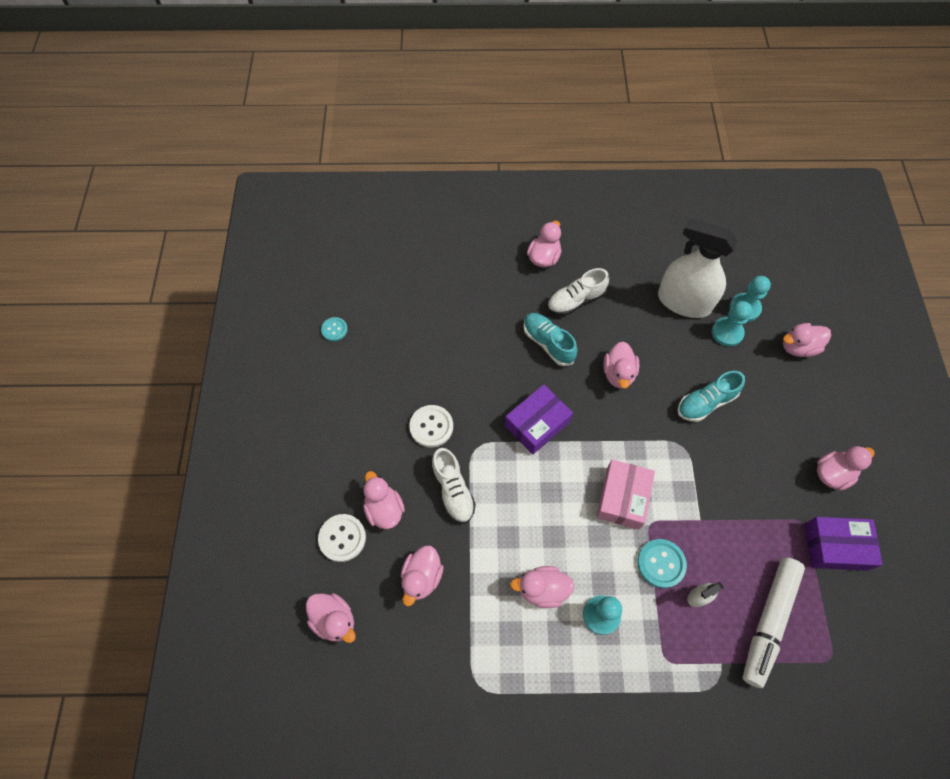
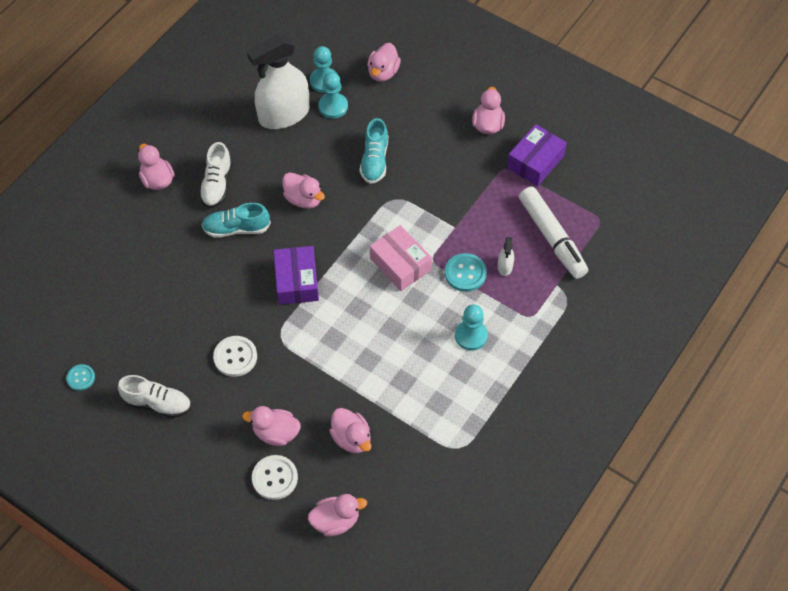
camera: 55 degrees left, 5 degrees down
white shoe [431,448,476,524] -> white shoe moved to [118,375,191,418]
pink duck [510,566,574,608] -> none

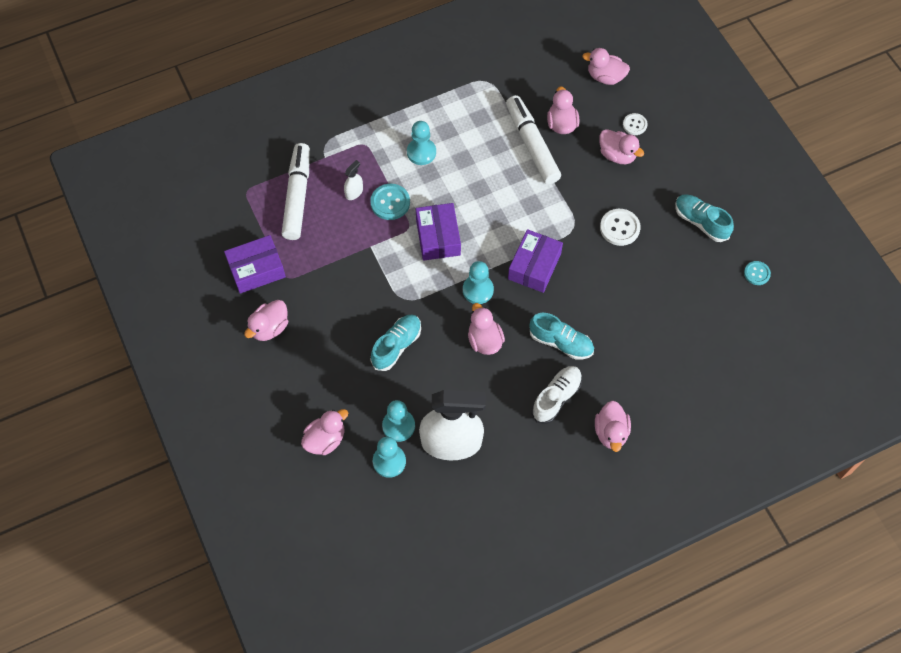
camera: 150 degrees left, 5 degrees up
white shoe [118,375,191,418] -> turquoise shoe [675,194,734,242]
white button [252,455,298,500] -> white button [623,113,648,135], size x0.64
pink box [370,225,432,291] -> purple box [416,203,461,261]
none -> turquoise pawn [463,261,494,304]
none -> white marker [506,95,561,184]

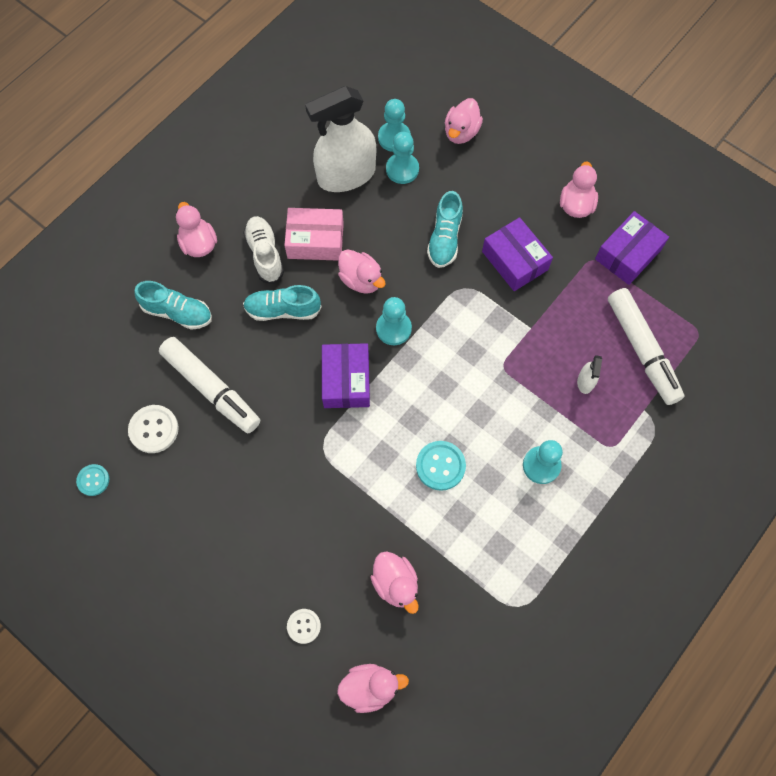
camera: 155 degrees right, 5 degrees up
turquoise button [370,184,410,220] -> turquoise button moved to [416,441,466,491]
purple box [416,203,461,261] -> purple box moved to [482,217,553,291]
white marker [506,95,561,184] -> white marker moved to [159,337,260,433]
white shoe [532,366,582,424] -> white shoe turned 150 degrees clockwise [243,216,284,284]
pink duck [599,129,644,164] -> none
white button [600,209,641,246] -> white button moved to [128,405,179,453]
turquoise shoe [675,194,734,242] -> turquoise shoe moved to [134,281,212,330]
none -> pink box [284,208,344,261]

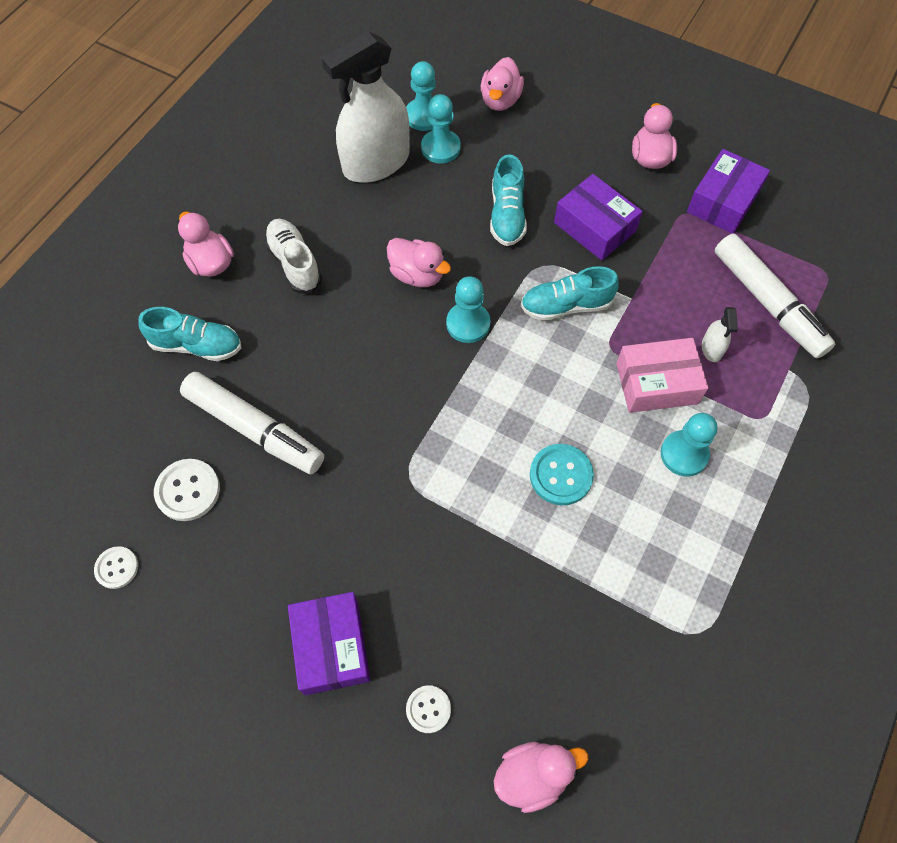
camera: 10 degrees left, 5 degrees down
turquoise button [76,464,109,496] -> white button [94,546,138,589]
turquoise shoe [243,285,322,321] -> turquoise shoe moved to [521,266,619,321]
pink box [284,208,344,261] -> pink box moved to [616,338,708,413]
purple box [322,343,370,408] -> purple box moved to [288,592,370,695]
pink duck [370,551,419,614] -> none

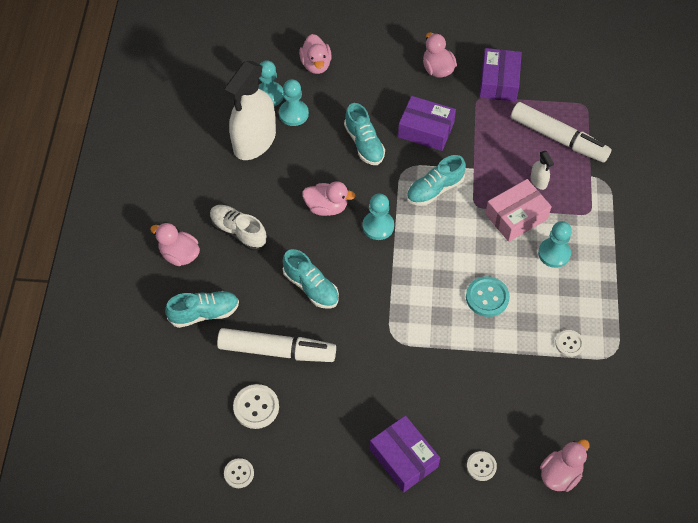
camera: 25 degrees left, 5 degrees down
none -> turquoise shoe [283,249,339,309]
none -> white button [555,330,584,357]

